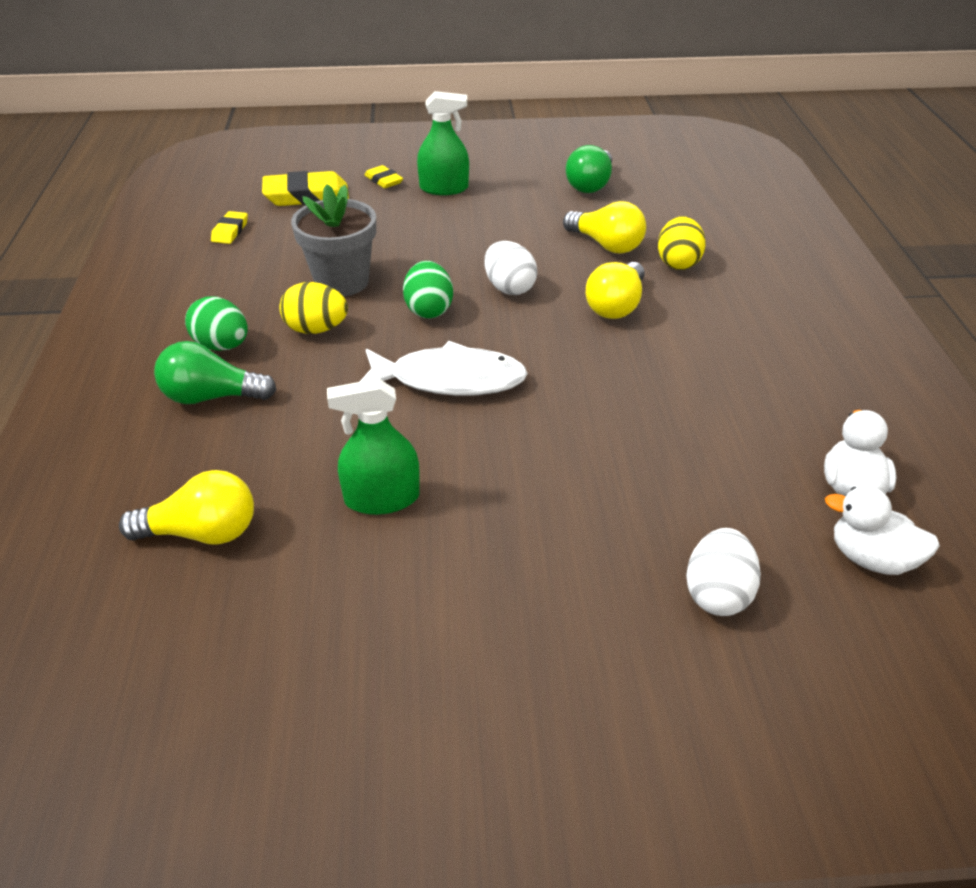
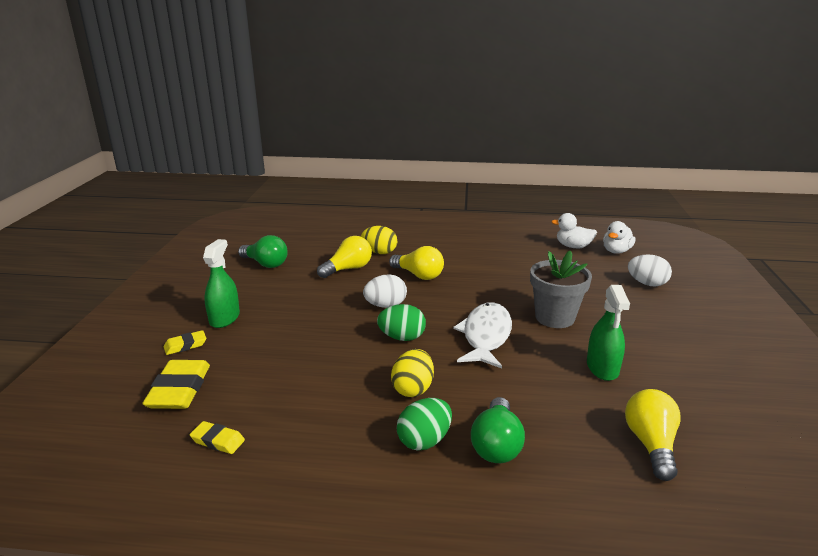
camera: 80 degrees left, 15 degrees down
grey flower pot [291,184,376,296] -> grey flower pot moved to [530,250,592,328]

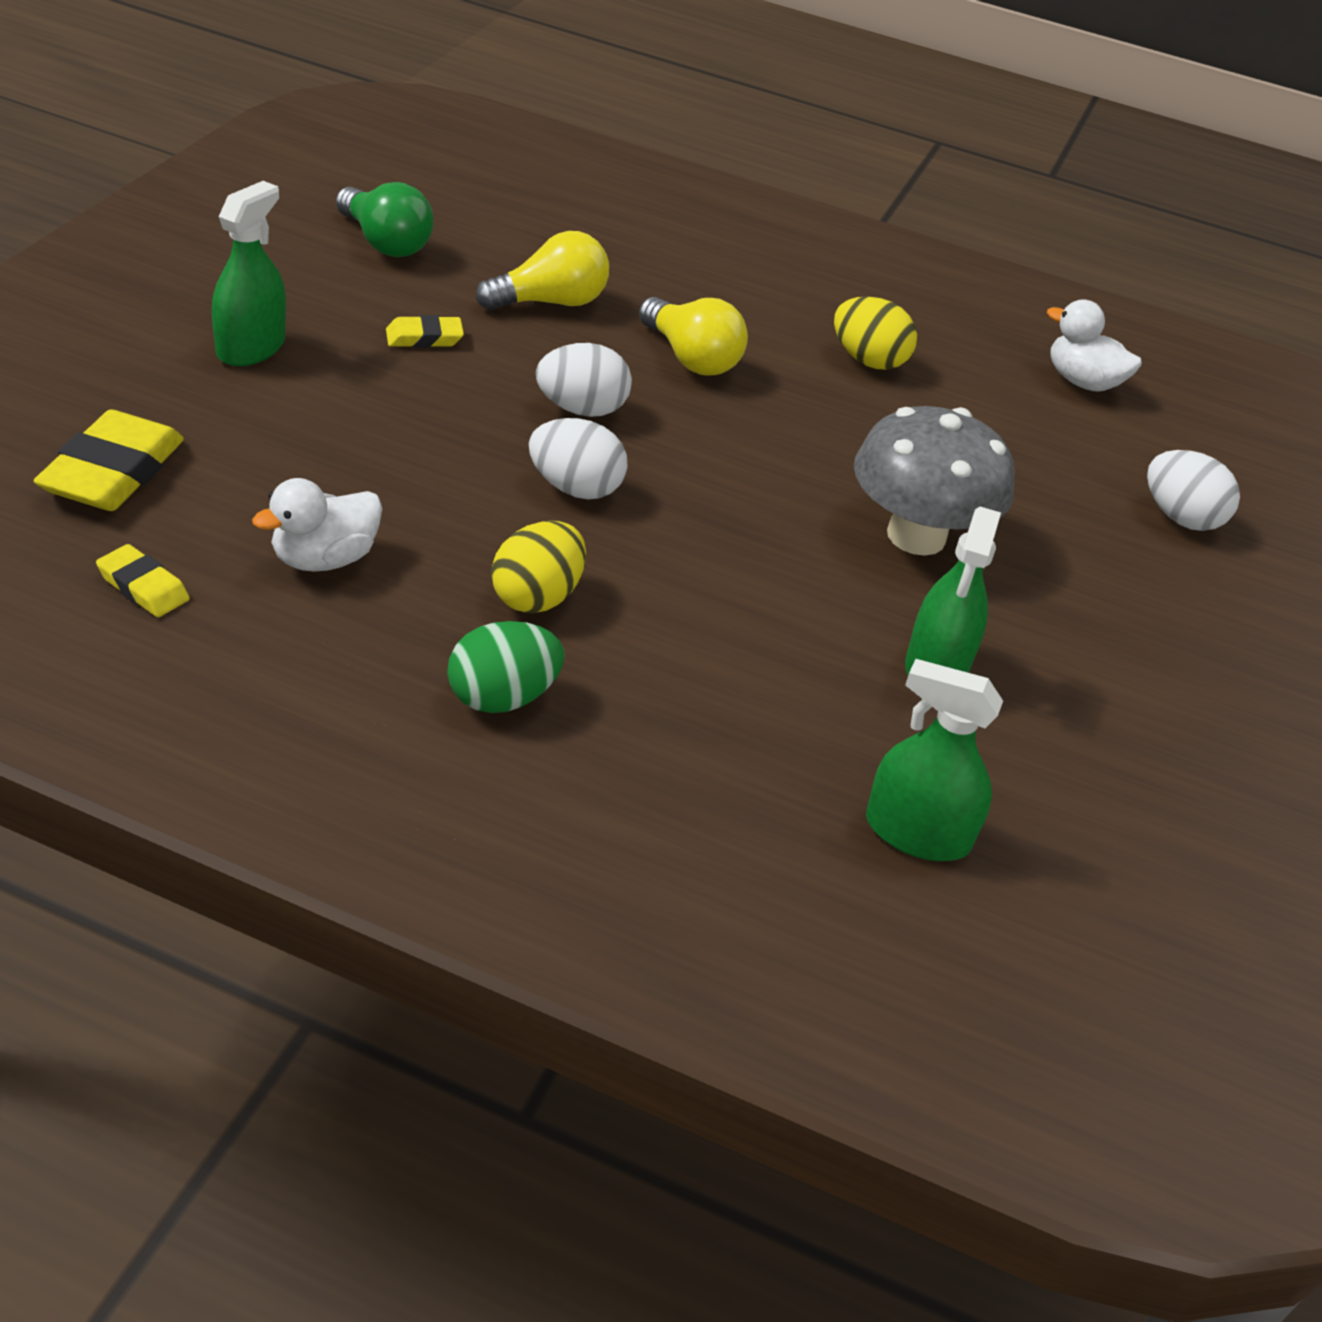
camera: 10 degrees right, 15 degrees up
yellow eraser [164,330,206,355] -> yellow eraser moved to [386,315,464,348]
yellow egg [361,226,397,254] -> yellow egg moved to [834,297,917,369]
green egg [377,304,426,341] -> white egg [529,418,628,499]
white fish [453,302,512,369] -> none
green light bulb [471,397,525,463] -> none
grey flower pot [530,250,592,328] -> grey mushroom [854,406,1015,556]
white duck [603,221,636,254] -> white duck moved to [252,478,382,572]
yellow light bulb [625,389,681,481] -> green spray bottle [866,659,1003,861]

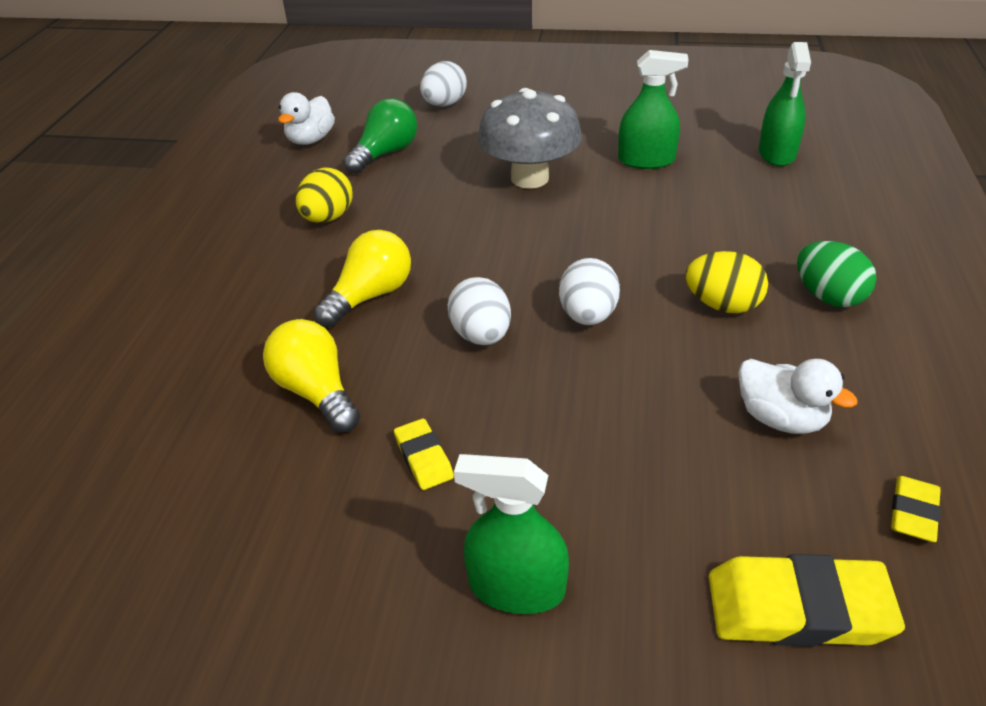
camera: 95 degrees left, 0 degrees up
green light bulb [336,182,433,257] -> green light bulb moved to [343,99,417,174]

